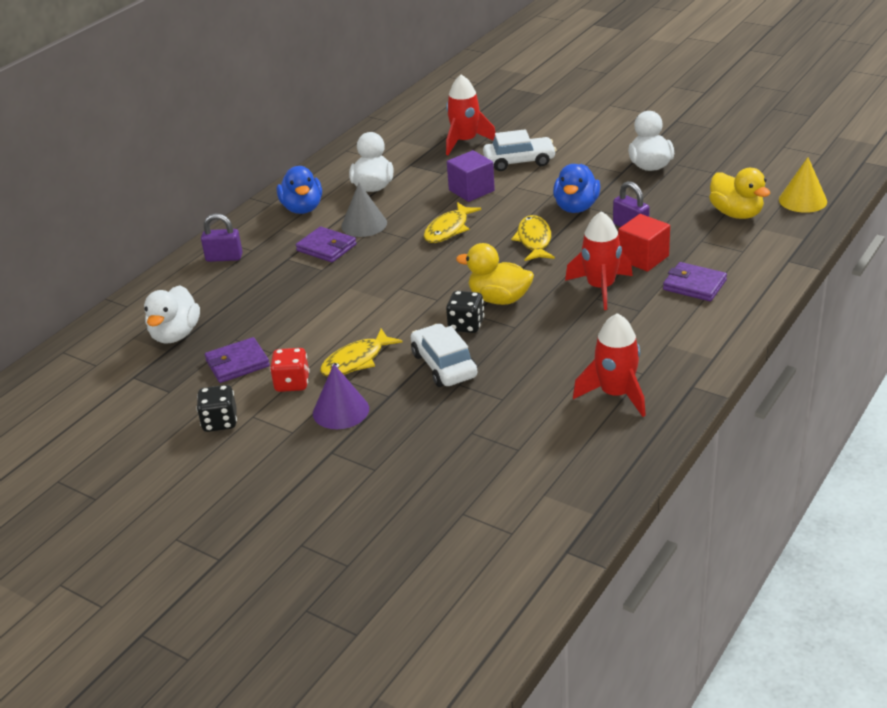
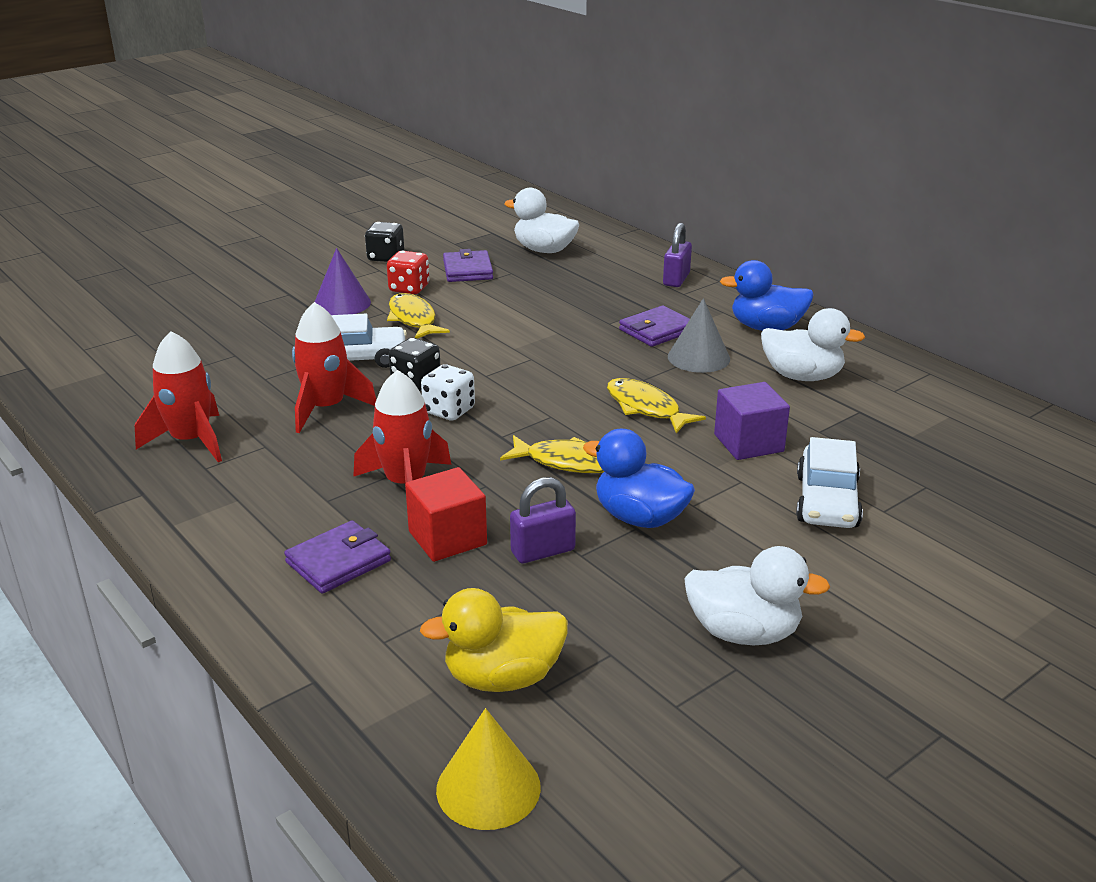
camera: 105 degrees right, 5 degrees down
red rocket [446,74,496,155] -> red rocket moved to [292,302,376,433]
yellow duck [456,243,534,305] -> white dice [421,364,475,421]

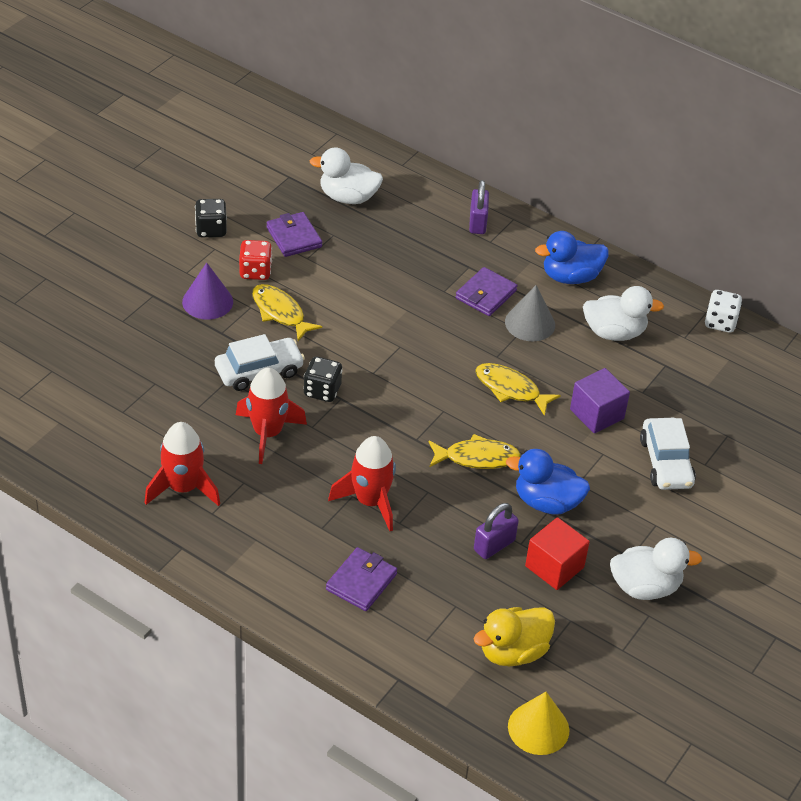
camera: 20 degrees left, 15 degrees up
red cube [405,467,487,562] -> red cube moved to [525,517,590,590]
white dice [421,364,475,421] -> white dice moved to [705,290,742,333]

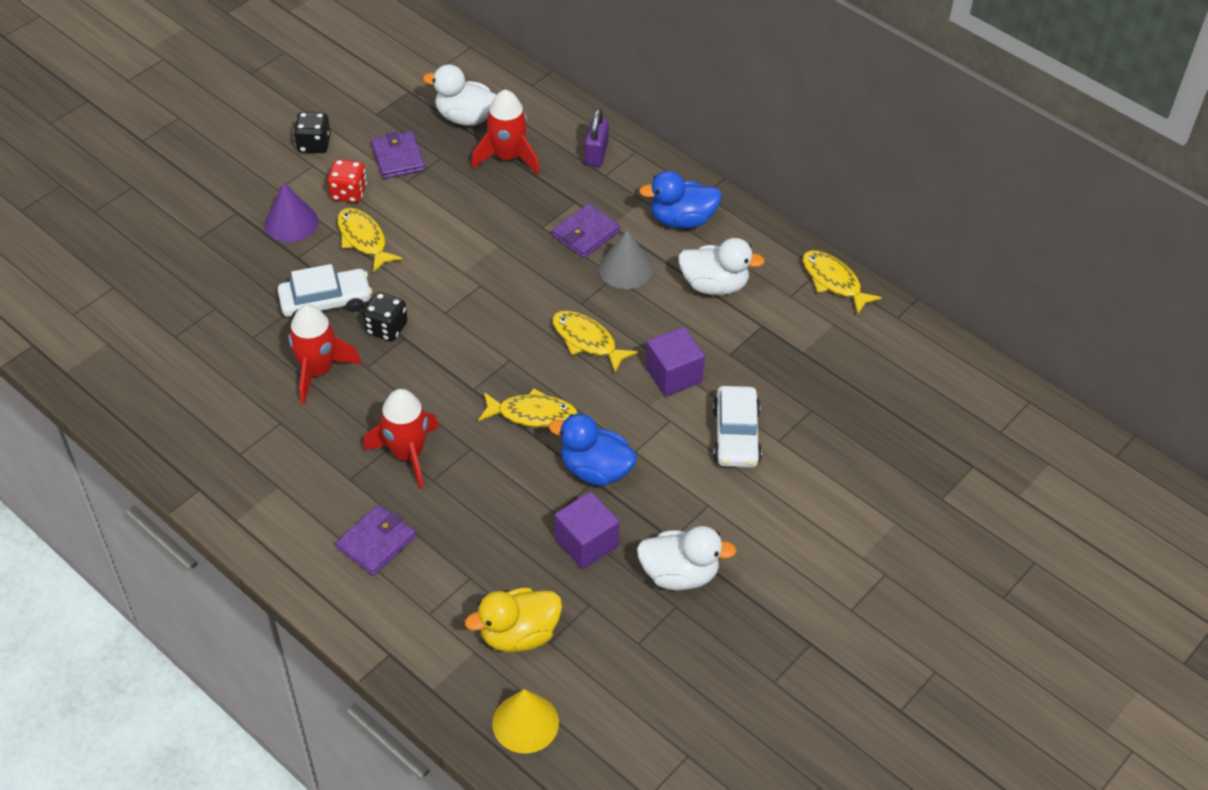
camera: 10 degrees right, 5 degrees up
red rocket [144,422,220,506] -> red rocket moved to [471,89,540,175]
purple padlock [474,503,519,559] -> none
red cube [525,517,590,590] -> purple cube [555,491,619,569]
white dice [705,290,742,333] -> yellow fish [802,250,882,314]

